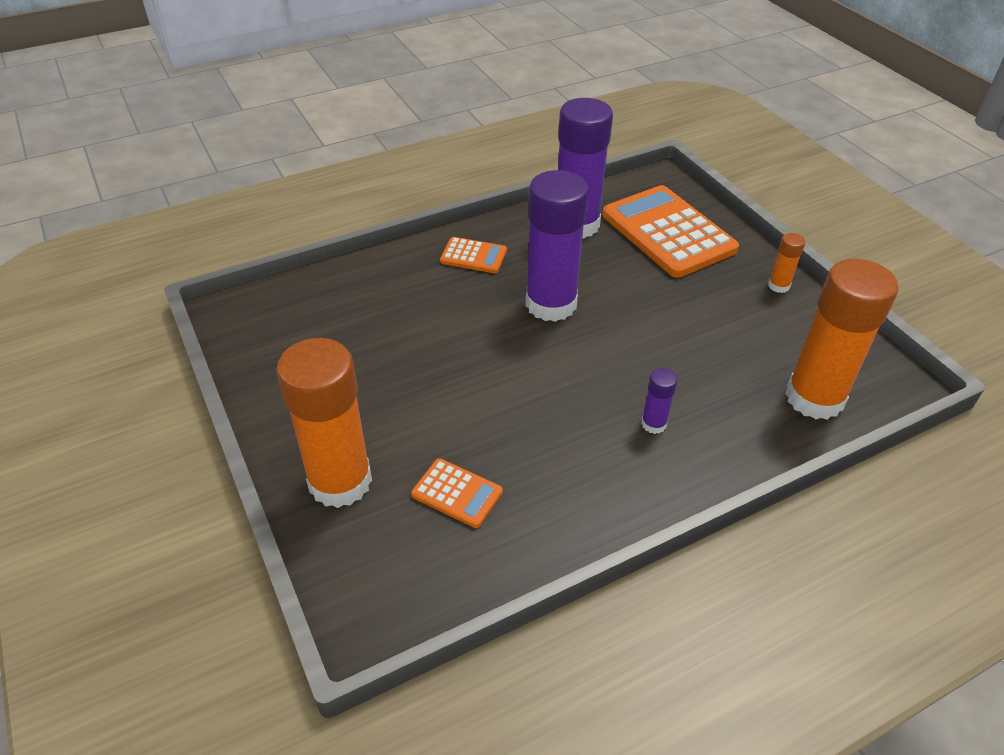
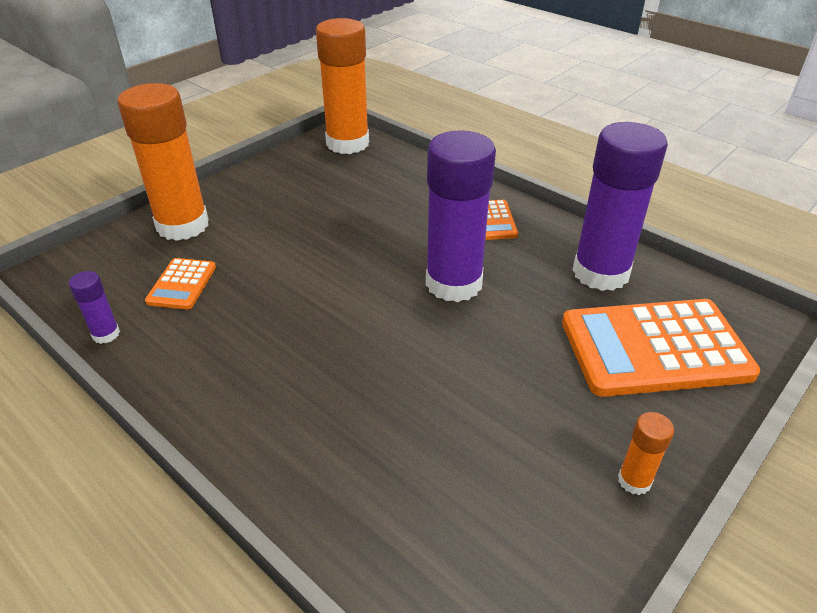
camera: 70 degrees right, 5 degrees down
orange calculator [602,185,739,278] -> orange calculator turned 135 degrees counterclockwise [562,299,760,397]
purple glue stick [641,368,678,434] -> purple glue stick moved to [69,271,120,344]
orange glue stick [785,259,898,420] -> orange glue stick moved to [316,18,369,154]

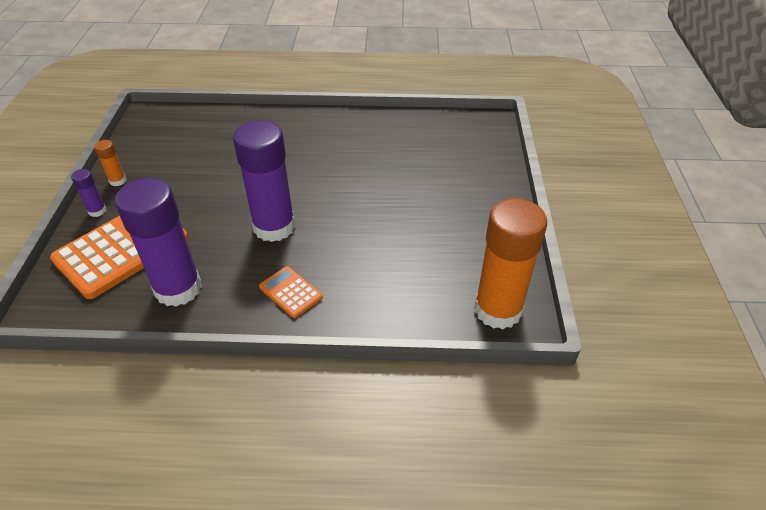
camera: 140 degrees right, 5 degrees up
purple glue stick [69,271,120,344] -> purple glue stick moved to [71,169,106,217]
orange glue stick [117,83,209,241] -> none
orange calculator [145,258,216,310] -> none

